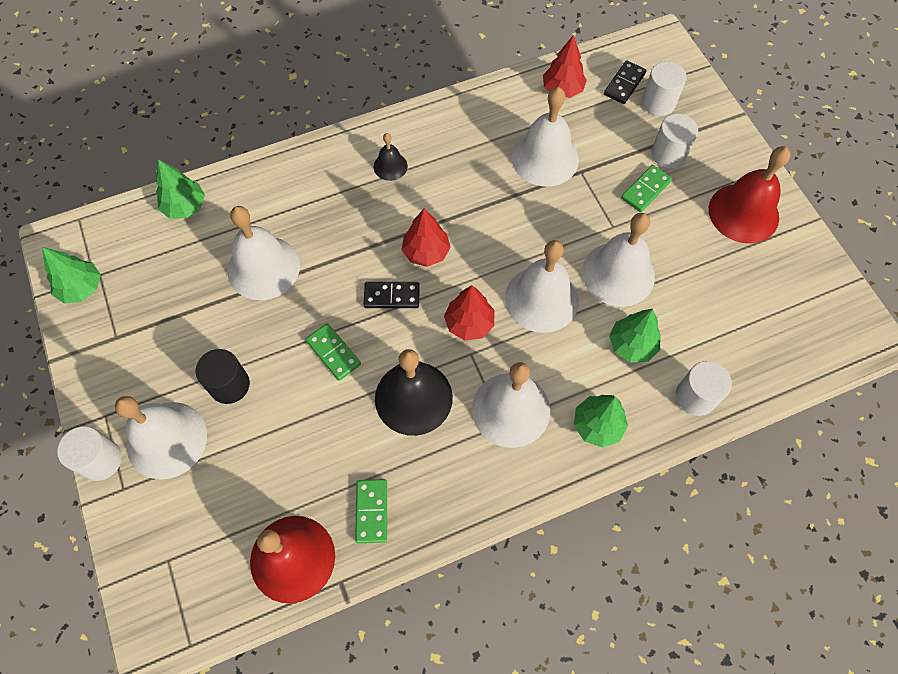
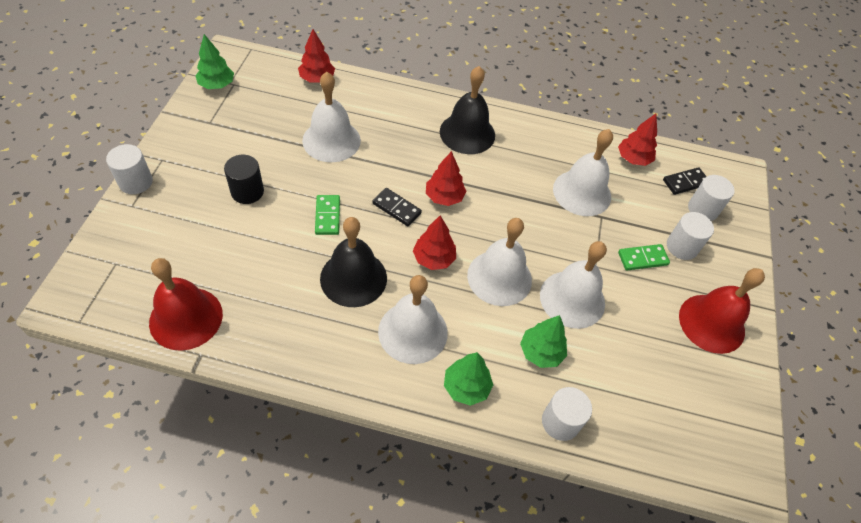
camera: 30 degrees right, 10 degrees down
white bell [115,396,207,480] -> none
green tree [156,159,205,218] -> red tree [298,29,335,83]
green domino [355,479,387,543] -> none
black bell [374,133,408,181] -> black bell [440,66,495,154], size x1.99

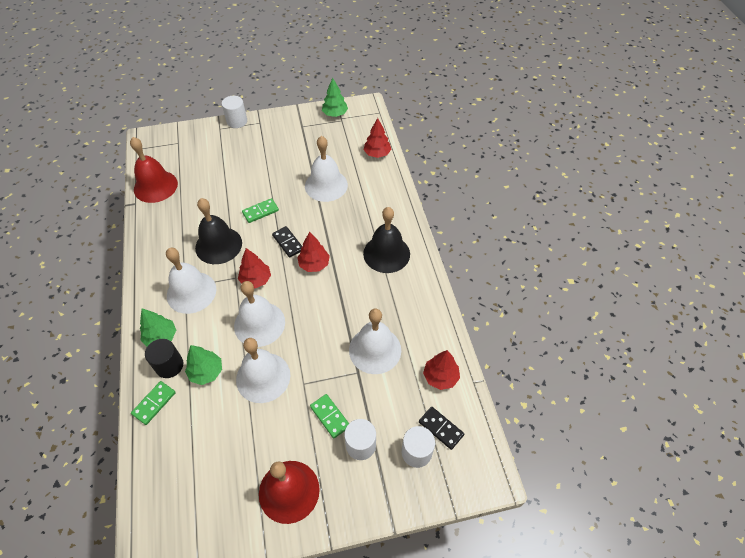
camera: 70 degrees right, 0 degrees up
black cylinder [224,155,264,204] -> black cylinder moved to [145,339,183,378]
black domino [372,188,422,226] -> black domino turned 45 degrees counterclockwise [272,226,303,258]
white cylinder [542,387,592,441] -> green domino [131,381,176,425]

